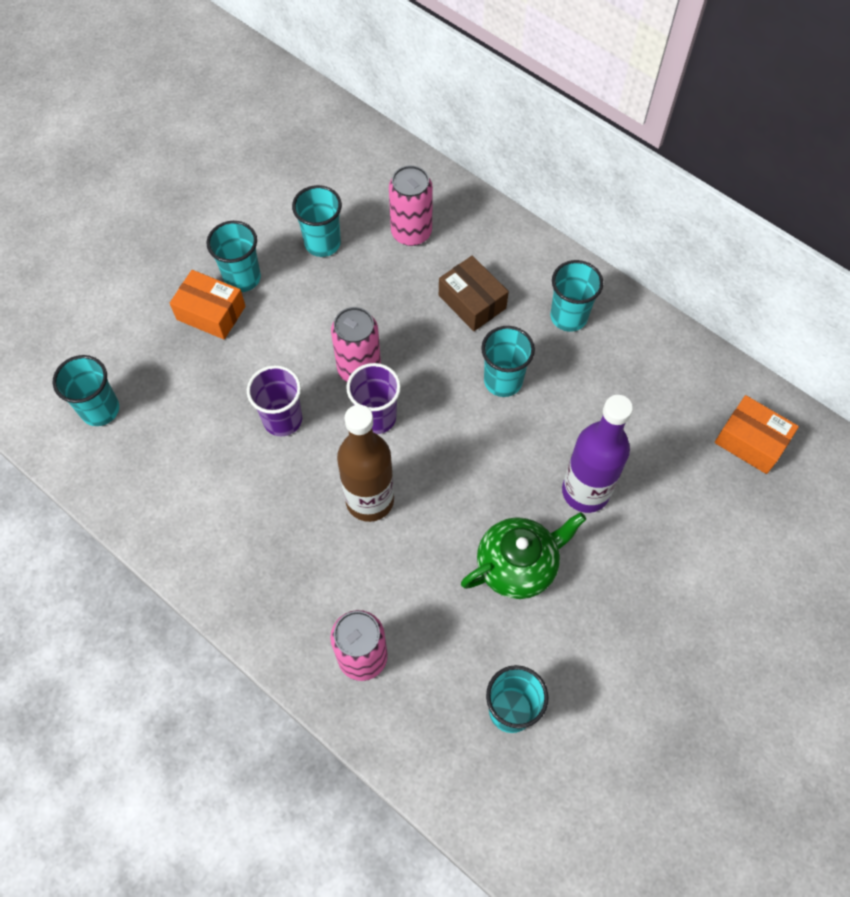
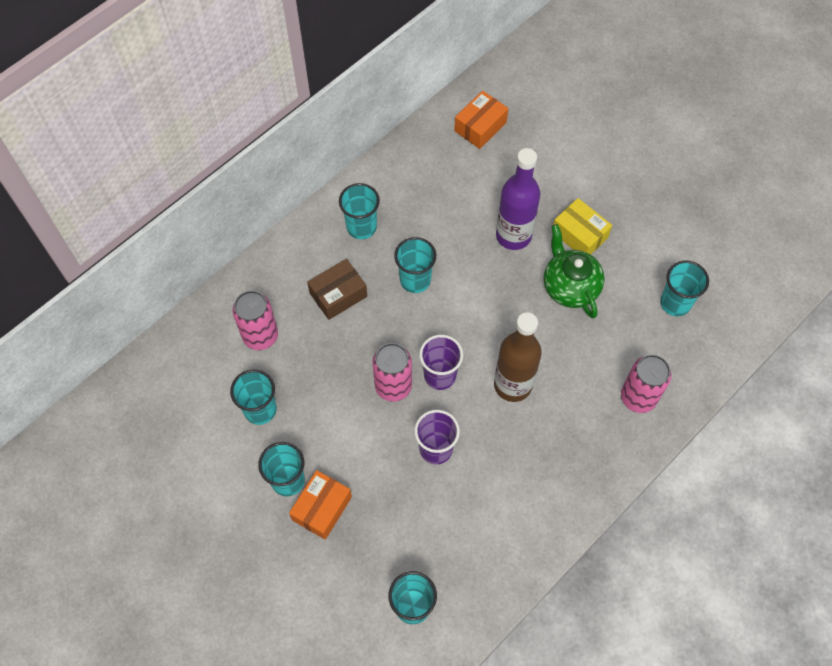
camera: 85 degrees left, 0 degrees up
none -> yellow box [553,198,612,255]

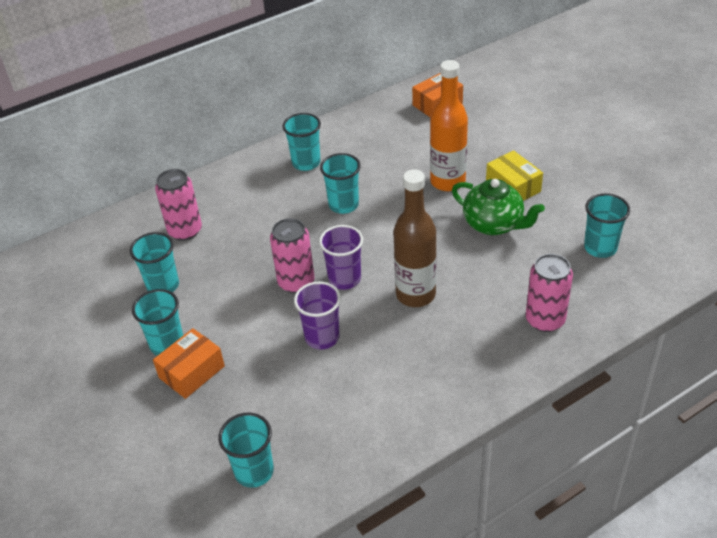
camera: 15 degrees right, 20 degrees down
brown box [307,259,367,320] -> none
purple bottle [496,148,540,250] -> orange bottle [430,60,468,191]
green teapot [544,224,605,318] -> green teapot turned 135 degrees clockwise [452,179,545,235]

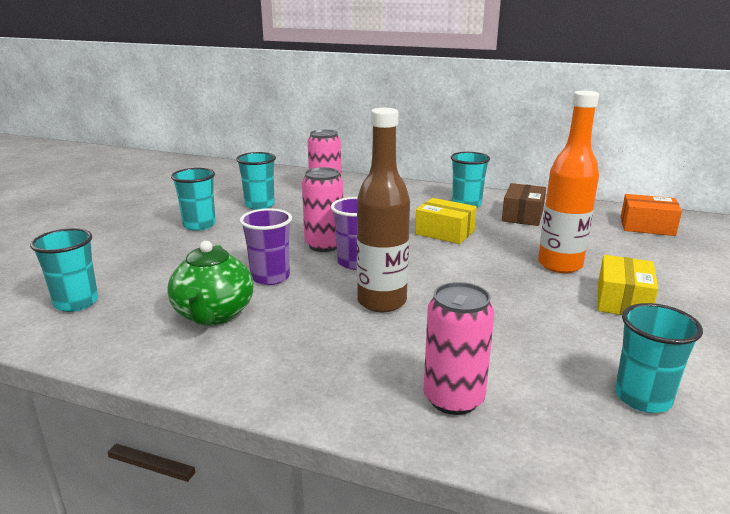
camera: 50 degrees right, 20 degrees down
orange box [153,328,225,399] -> none
turquoise cup [320,153,361,214] -> yellow box [415,198,477,244]
green teapot [452,179,545,235] -> green teapot moved to [167,241,253,325]
none -> brown box [502,183,546,226]

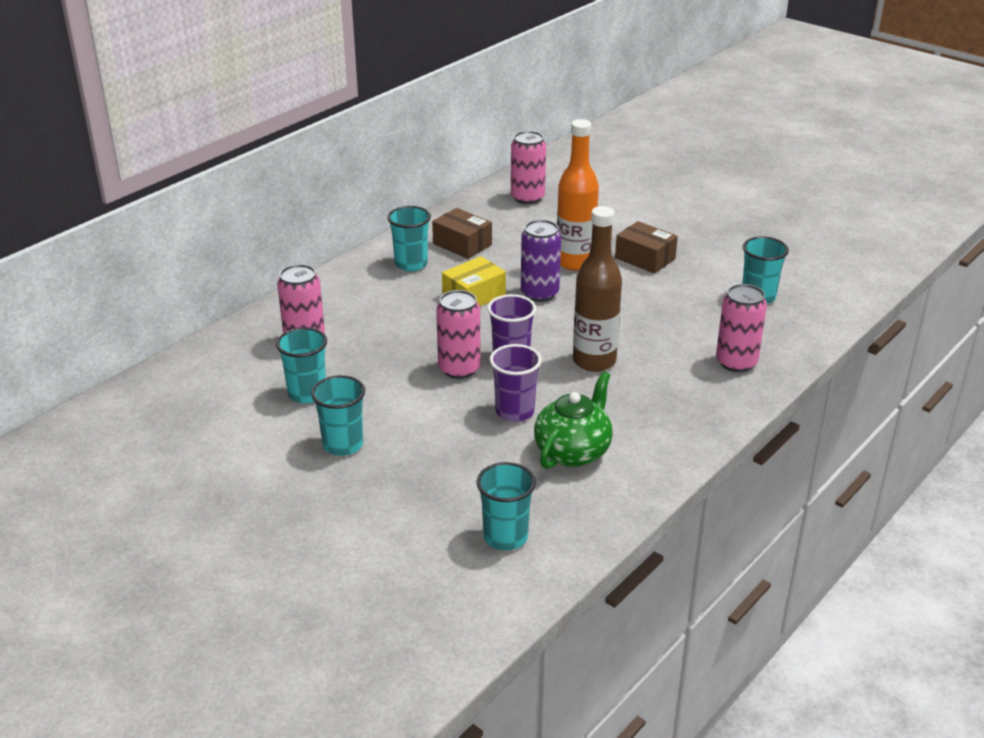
camera: 70 degrees left, 10 degrees up
green teapot [167,241,253,325] -> green teapot turned 75 degrees counterclockwise [534,371,613,469]
yellow box [598,255,658,315] -> brown box [615,221,678,274]
orange box [620,194,682,236] -> pink can [511,131,546,204]
none -> purple can [521,220,561,302]

